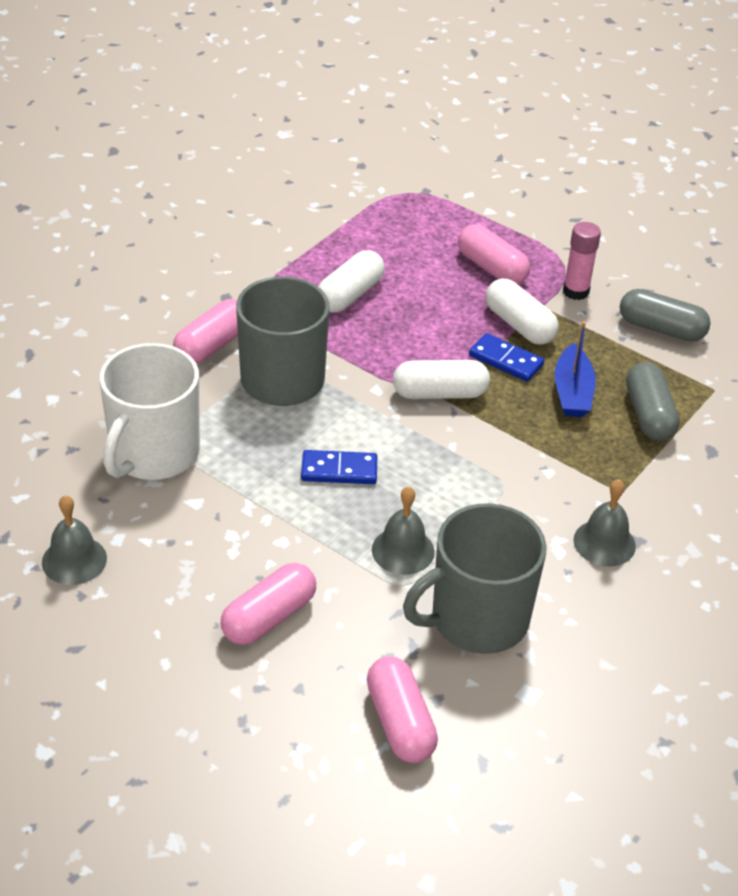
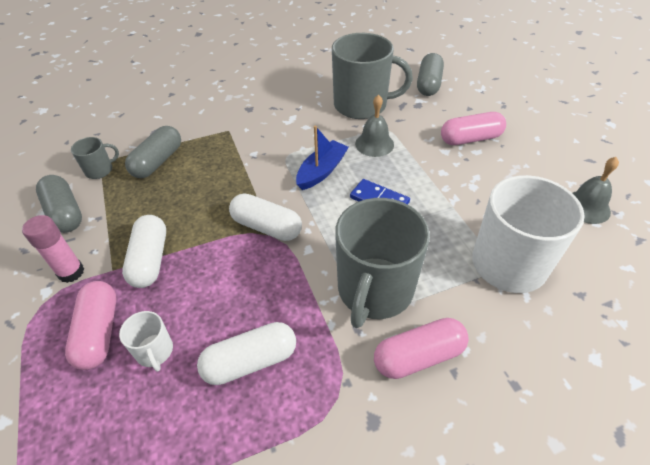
camera: 145 degrees left, 5 degrees up
pink capsule [367,656,438,763] -> grey capsule [417,53,444,96]
blue domino [469,333,544,382] -> none
blue boat [555,321,596,417] -> blue boat moved to [296,126,349,190]
grey bell [573,479,636,567] -> none
none -> grey mug [71,137,119,179]
none -> white mug [119,311,173,372]

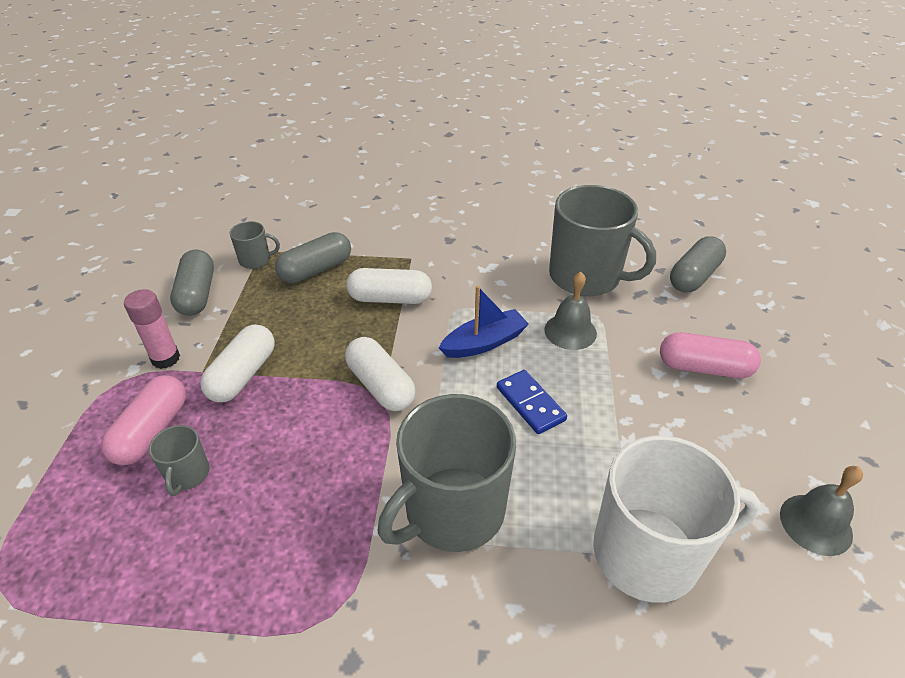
camera: 25 degrees right, 5 degrees down
white mug [119,311,173,372] -> grey mug [149,425,210,496]
white capsule [197,322,296,385] -> white capsule moved to [346,268,432,304]
pink capsule [374,318,469,379] -> none

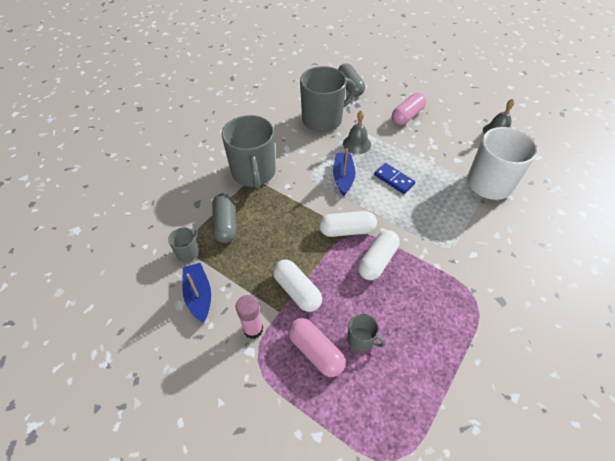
camera: 60 degrees left, 10 degrees up
grey capsule [170,249,214,316] -> blue boat [182,263,211,322]
white capsule [346,268,432,304] -> white capsule moved to [358,230,400,280]
grey mug [378,394,516,552] -> grey mug moved to [222,115,276,189]
blue domino [497,370,567,434] -> blue domino turned 45 degrees clockwise [374,163,415,194]

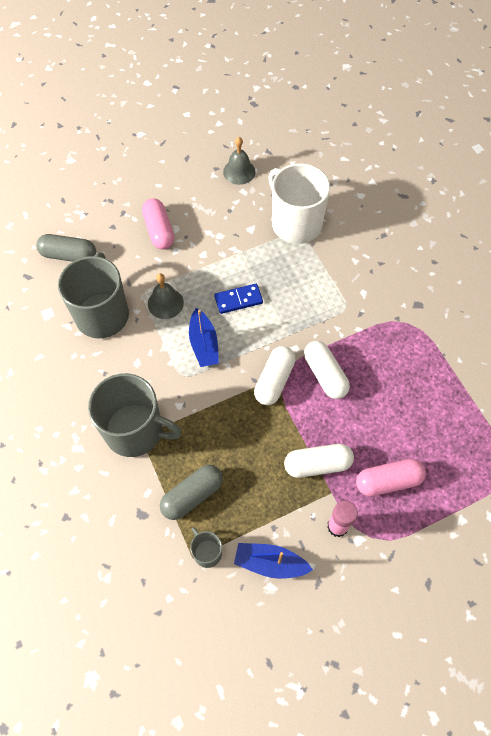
camera: 60 degrees left, 10 degrees up
grey capsule [212,193,237,243] -> grey capsule turned 60 degrees counterclockwise [160,465,223,520]
blue boat [333,148,355,195] -> blue boat turned 135 degrees counterclockwise [189,308,219,367]
grey mug [347,314,385,352] -> none

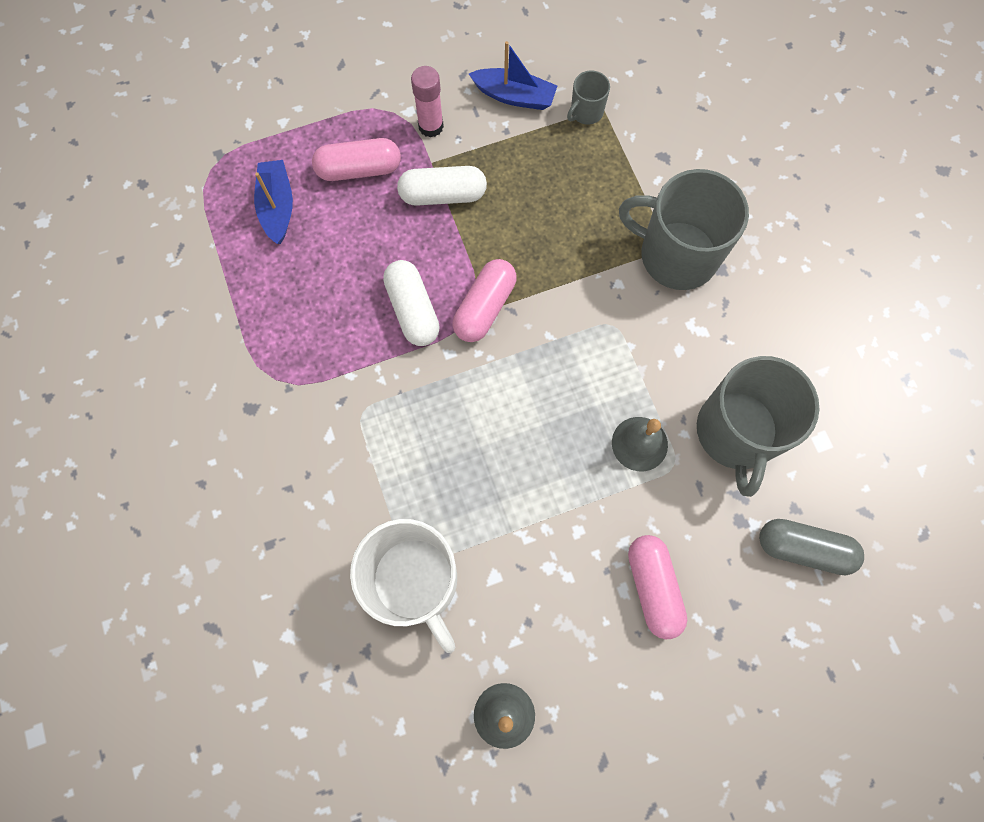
camera: 175 degrees left, 10 degrees up
grey capsule [160,465,223,520] -> none
blue boat [189,308,219,367] -> blue boat moved to [254,160,293,244]
grey mug [190,527,222,568] -> grey mug turned 75 degrees clockwise [567,71,610,124]
blue domino [214,284,263,314] -> none
white capsule [254,346,296,405] -> pink capsule [452,259,517,342]

